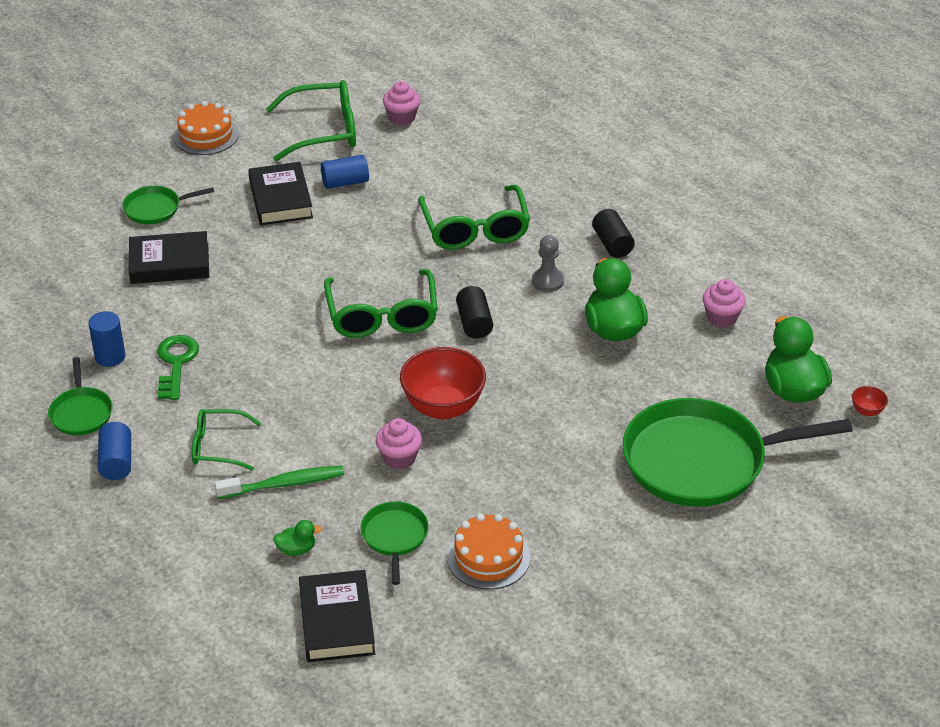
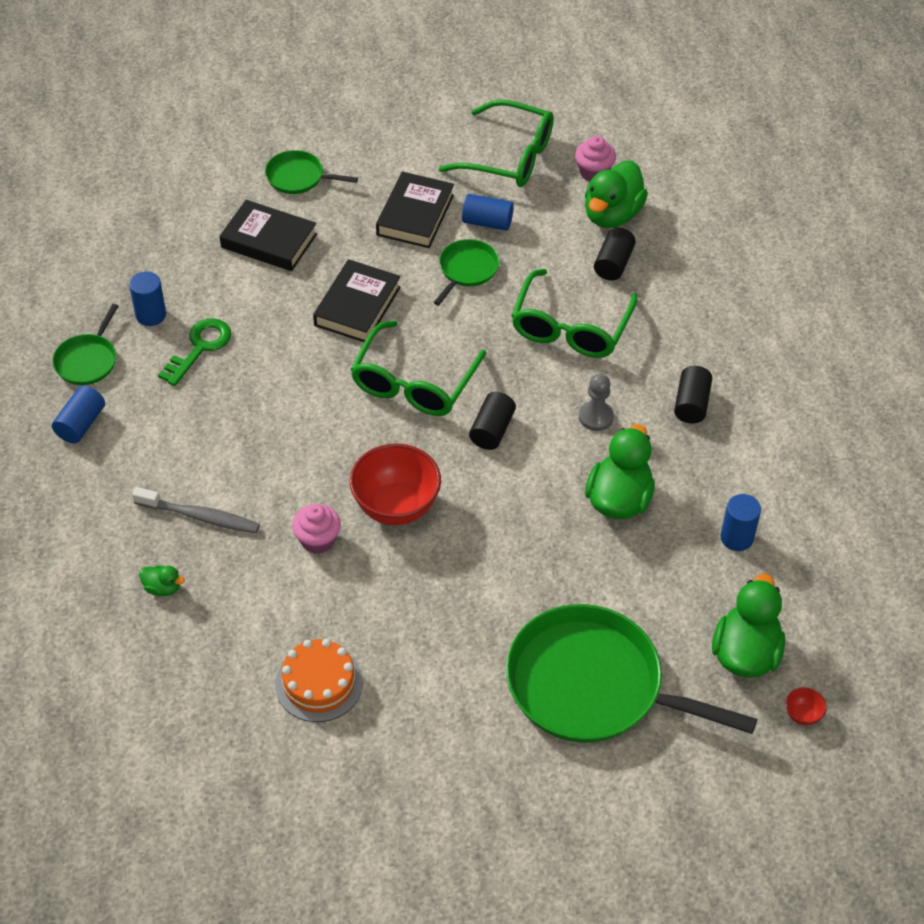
camera: 30 degrees right, 10 degrees up
orange cake [173,101,239,155] -> none
green glasses [192,409,262,470] -> none
green toothbrush [215,466,344,499] -> grey toothbrush [132,487,260,533]
black book [299,570,375,662] -> black book moved to [313,259,401,342]
green pan [361,501,429,585] -> green pan moved to [433,239,500,305]
pink cupcake [703,279,746,328] -> blue cylinder [720,494,761,551]
none -> green duck [585,161,648,228]
none -> black cylinder [594,227,636,281]

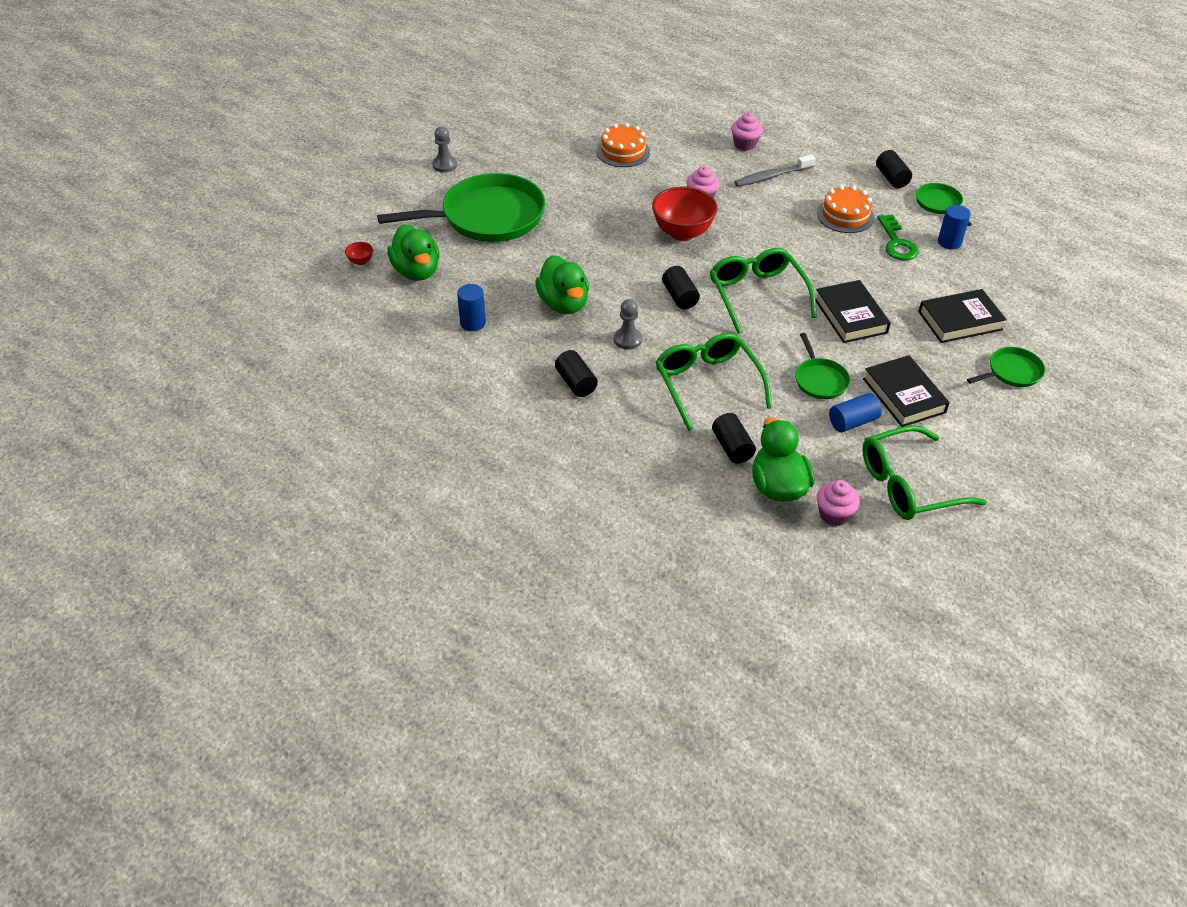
camera: 140 degrees right, 5 degrees down
blue cylinder [52,386,105,443] -> black cylinder [876,150,912,188]
green duck [139,565,185,596] -> pink cupcake [731,113,763,151]
none -> grey pawn [432,126,457,173]
none -> orange cake [817,185,874,233]

